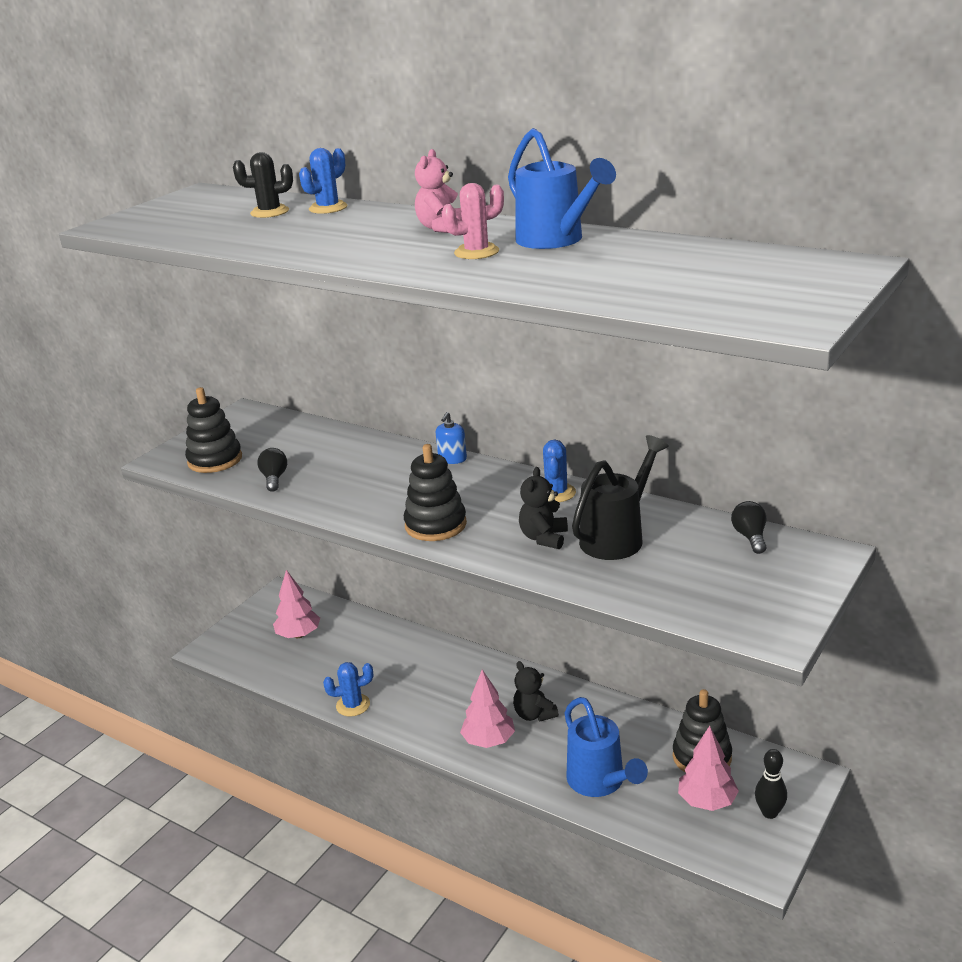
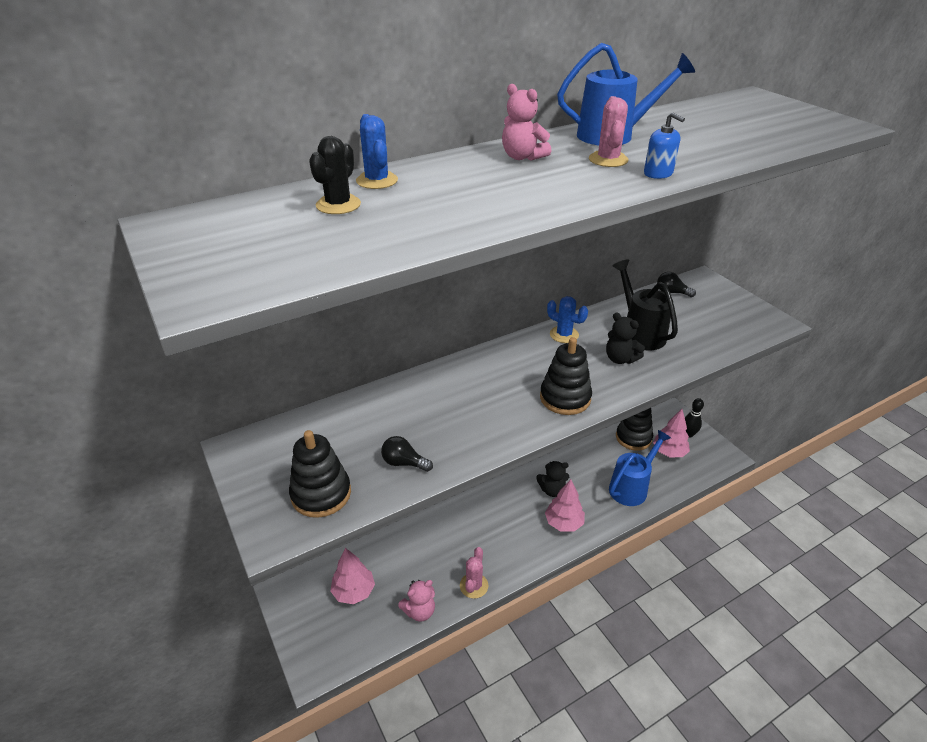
camera: 65 degrees left, 10 degrees up
blue cactus [323,662,373,717] -> pink cactus [460,547,488,599]
blue soap dispenser [436,412,467,464] -> blue soap dispenser moved to [644,112,685,179]
blue watering can [565,697,648,797] -> blue watering can turned 45 degrees counterclockwise [609,430,671,506]
none -> pink teddy bear [398,580,435,622]

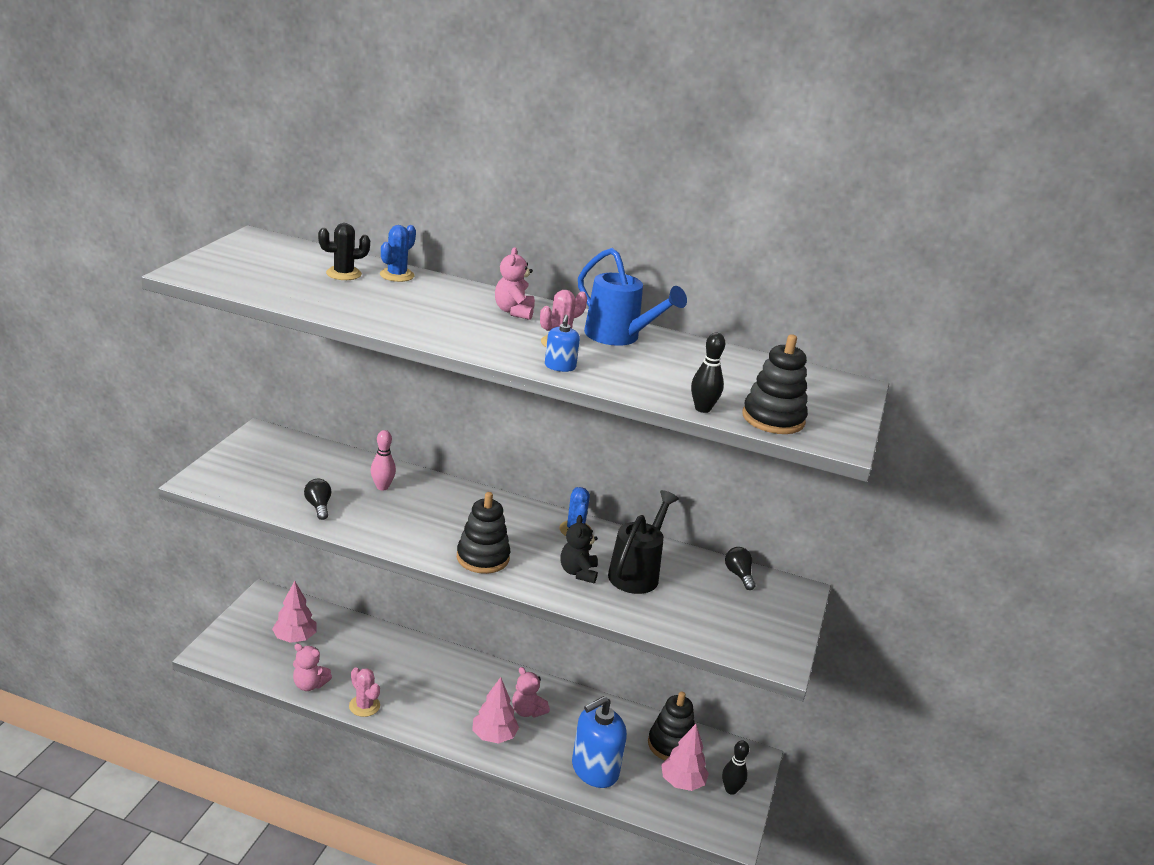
camera: 45 degrees right, 10 degrees down
black stacking toy [289,430,351,518] -> black stacking toy moved to [743,334,808,434]
pink cactus [460,547,488,599] -> pink cactus turned 75 degrees clockwise [349,667,380,717]
black teddy bear [536,461,569,497] -> pink teddy bear [512,667,550,718]
blue watering can [609,430,671,506] -> blue soap dispenser [572,696,627,788]
none -> pink bowling pin [371,430,396,490]
none -> black bowling pin [691,333,725,413]

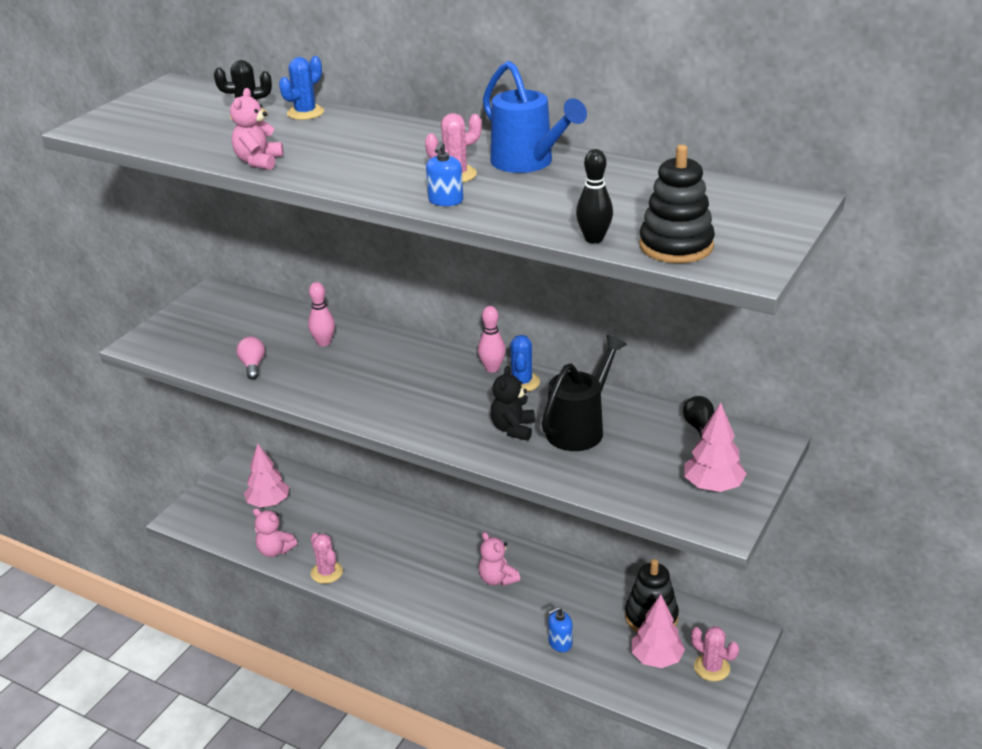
camera: 15 degrees right, 5 degrees up
black light bulb [304,479,331,520] -> pink light bulb [236,336,265,380]
black stacking toy [457,492,510,574] -> none
pink tree [472,677,519,744] -> pink tree moved to [684,403,747,492]
pink teddy bear [495,247,535,320] -> pink teddy bear moved to [230,88,283,170]
blue soap dispenser [572,696,627,788] -> blue soap dispenser [548,607,573,652], size x0.47
black bowling pin [722,740,749,795] -> pink cactus [691,626,739,681]
none -> pink bowling pin [478,306,506,372]

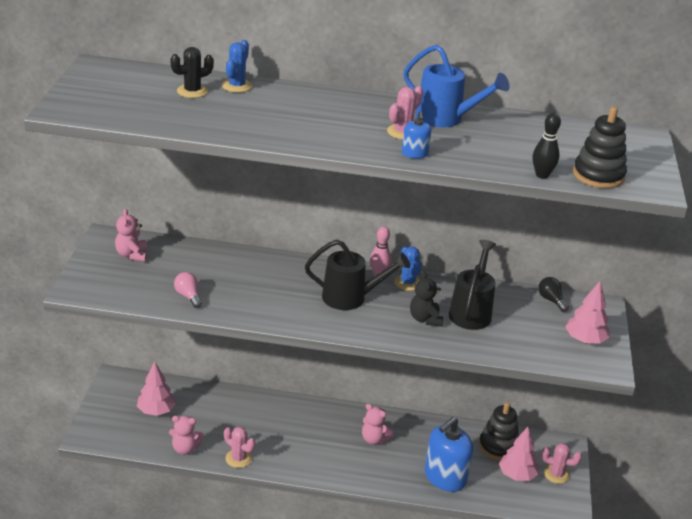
camera: 25 degrees left, 0 degrees up
pink teddy bear [230,88,283,170] -> pink teddy bear moved to [115,209,147,262]
pink bowling pin [308,282,335,347] -> none
blue soap dispenser [548,607,573,652] -> blue soap dispenser [425,417,473,492], size x2.11
none -> black watering can [305,240,410,310]

